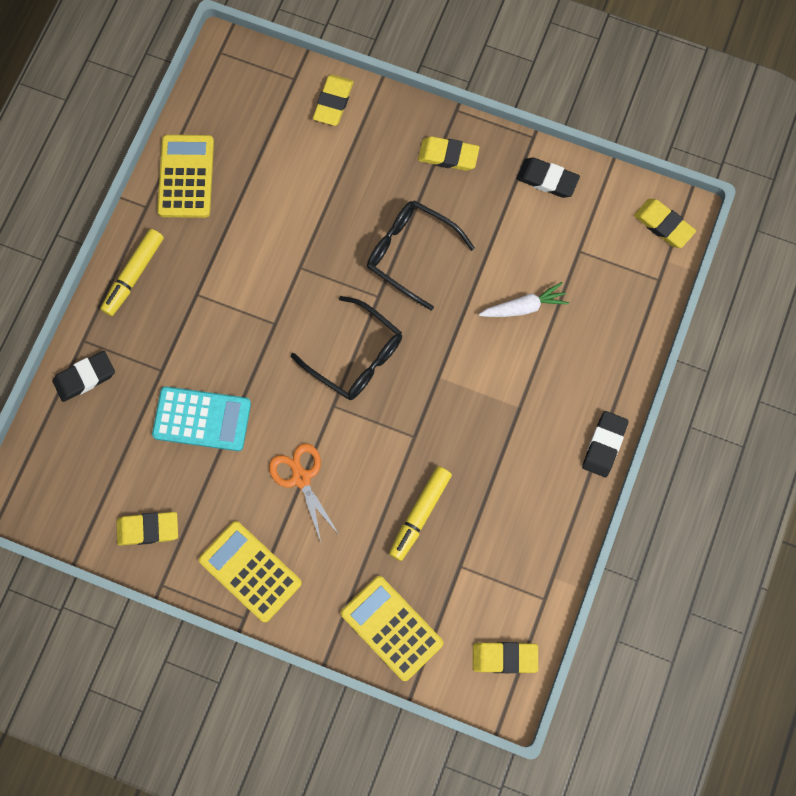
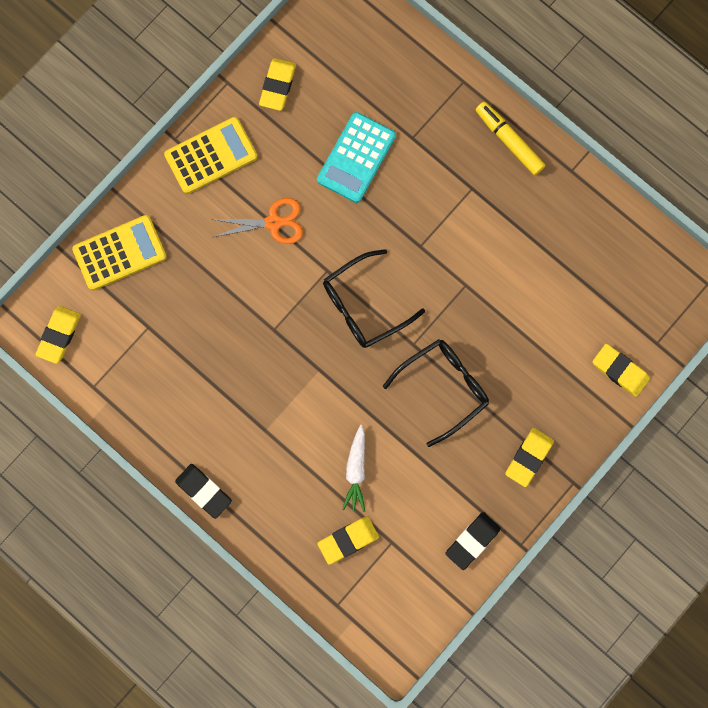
camera: 110 degrees right, 5 degrees up
black eraser [52,351,115,402] -> none
yellow calculator [157,135,214,218] -> none
yellow marker [389,466,452,561] -> none
yellow eraser [634,199,696,248] -> yellow eraser moved to [317,516,379,565]

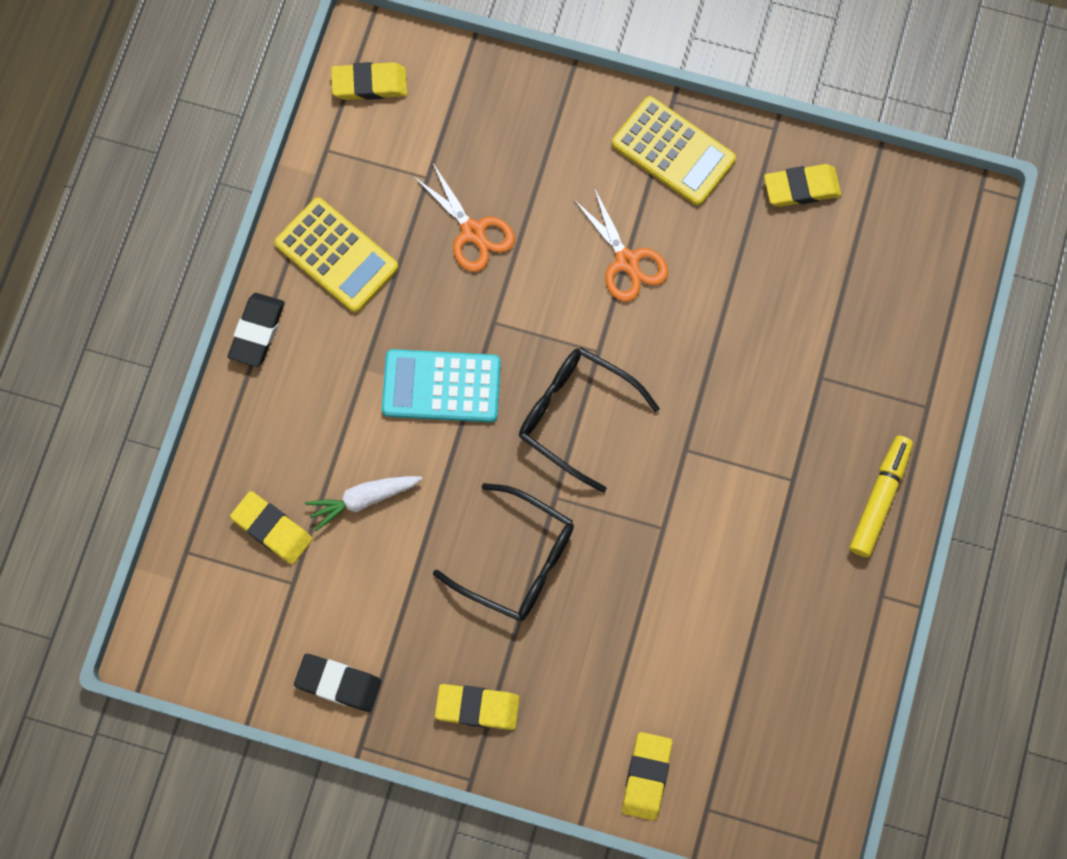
camera: 65 degrees right, 5 degrees down
yellow calculator [72,215,167,290] -> yellow calculator moved to [275,197,398,313]
turquoise calculator [317,112,396,203] -> turquoise calculator moved to [382,349,501,422]
none -> orange scissors [413,162,515,272]

